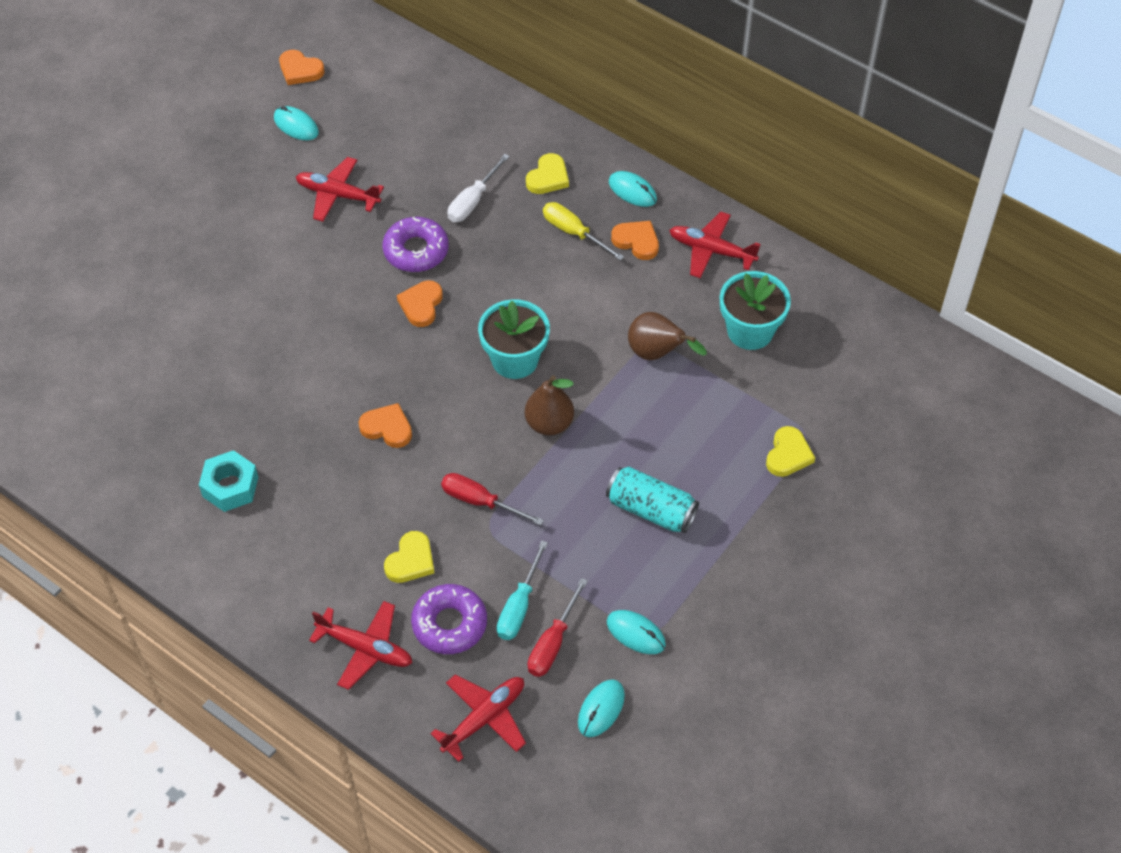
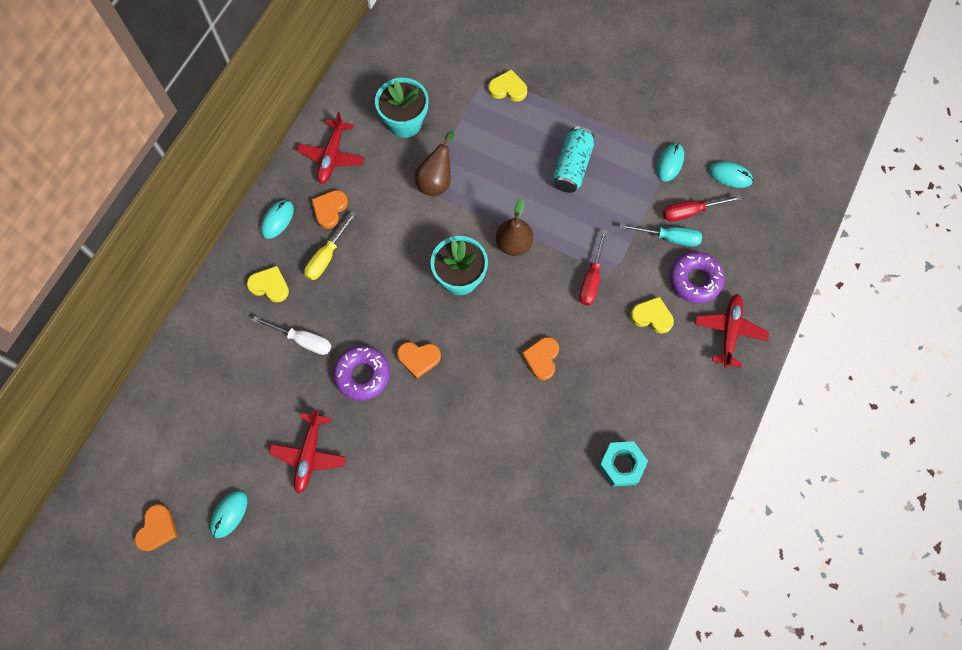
camera: 100 degrees left, 15 degrees up
red plane [430,675,526,762] -> none
red screwdriver [528,578,588,677] -> red screwdriver turned 150 degrees clockwise [663,195,742,222]

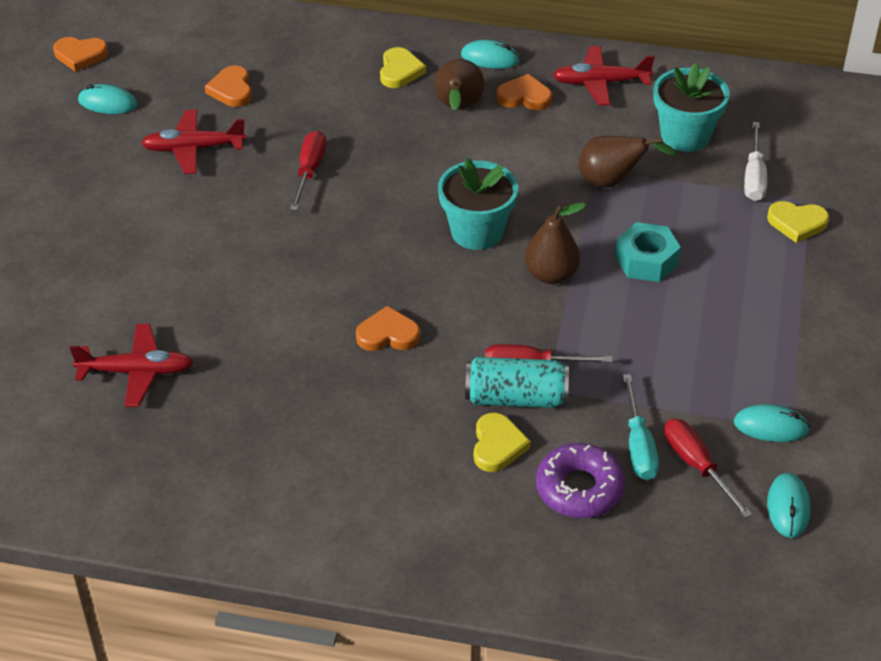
camera: 75 degrees right, 25 degrees down
white screwdriver [252,316,331,355] -> white screwdriver moved to [744,122,767,201]
yellow screwdriver [304,212,356,280] -> brown pear [435,59,485,110]
purple donut [333,346,390,401] -> red screwdriver [290,130,326,211]
orange heart [397,342,441,379] -> orange heart moved to [205,66,252,107]
yellow heart [488,70,527,102] -> yellow heart turned 105 degrees clockwise [767,201,829,243]
turquoise can [552,127,594,193] -> turquoise can moved to [465,357,569,408]
turquoise nut [599,441,648,487] -> turquoise nut moved to [615,222,681,282]
red plane [695,294,769,368] -> red plane moved to [70,324,194,407]

